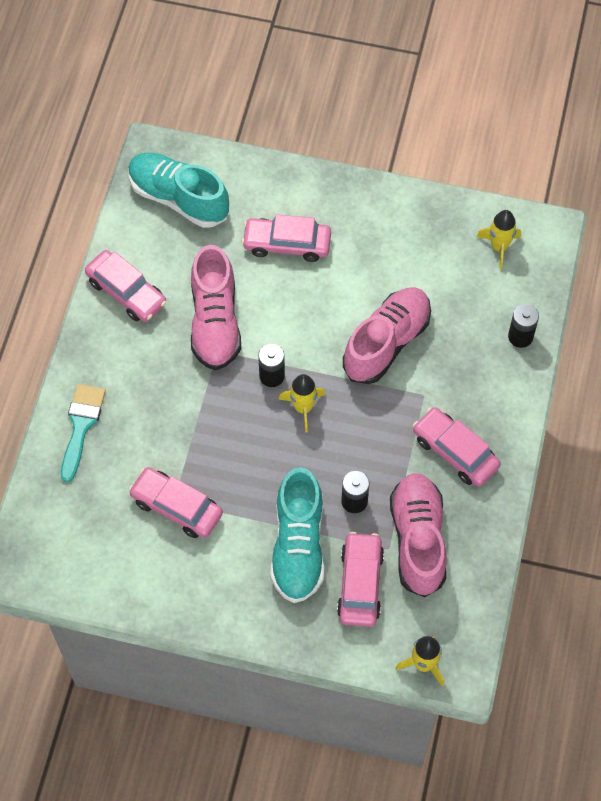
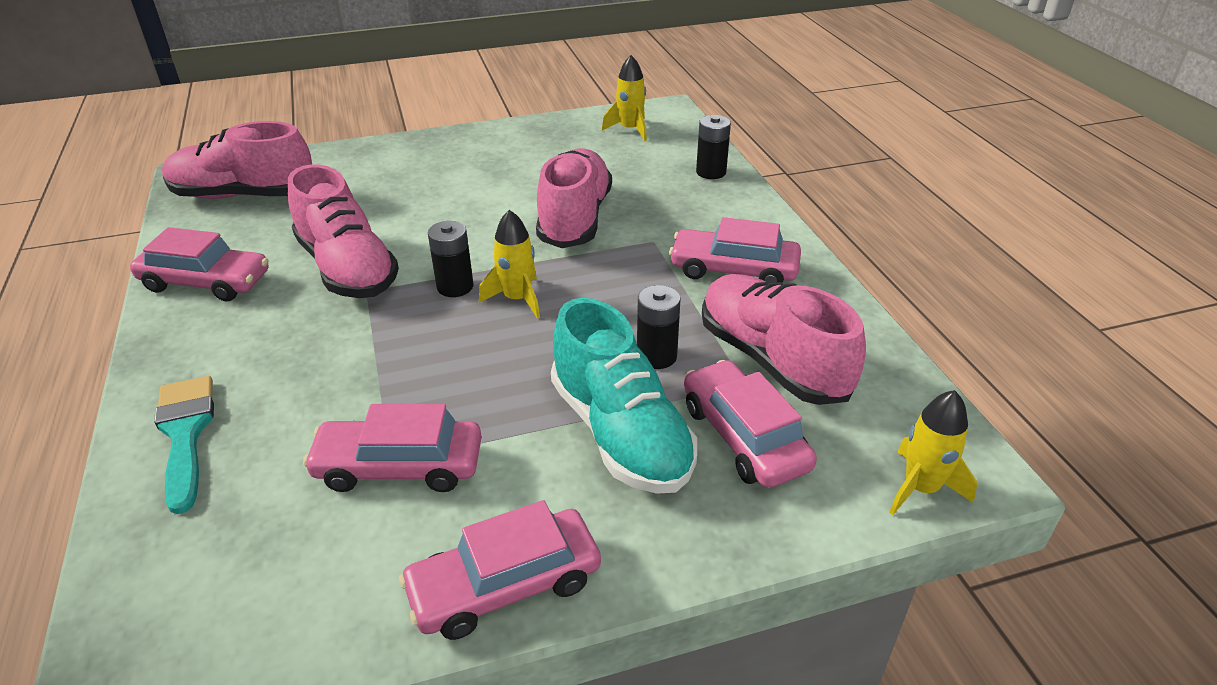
camera: 30 degrees left, 25 degrees down
turquoise shoe [128,153,229,228] -> pink shoe [162,121,312,199]
pink car [242,214,331,262] -> pink car moved to [399,500,601,640]

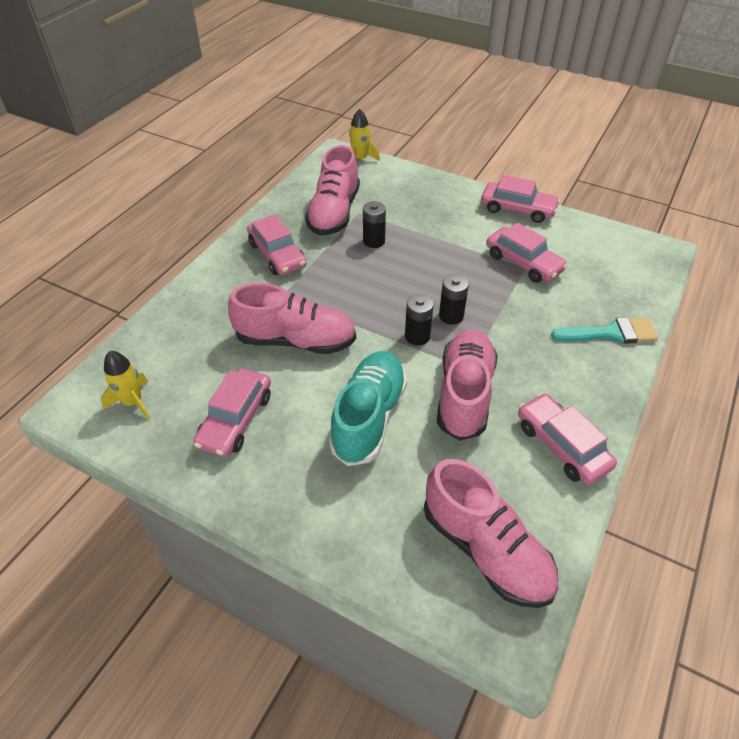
camera: 135 degrees left, 10 degrees up
turquoise brush [154,376,214,514] -> turquoise brush turned 120 degrees counterclockwise [551,317,658,344]
yellow rocket [479,210,540,319] -> none
pink shoe [536,148,612,248] -> pink shoe turned 135 degrees counterclockwise [228,283,356,354]
turquoise shoe [551,298,697,494] -> turquoise shoe moved to [329,351,407,466]
pink car [684,360,817,488] -> pink car moved to [193,368,271,457]
black battery [696,115,731,179] -> black battery moved to [439,274,469,325]

